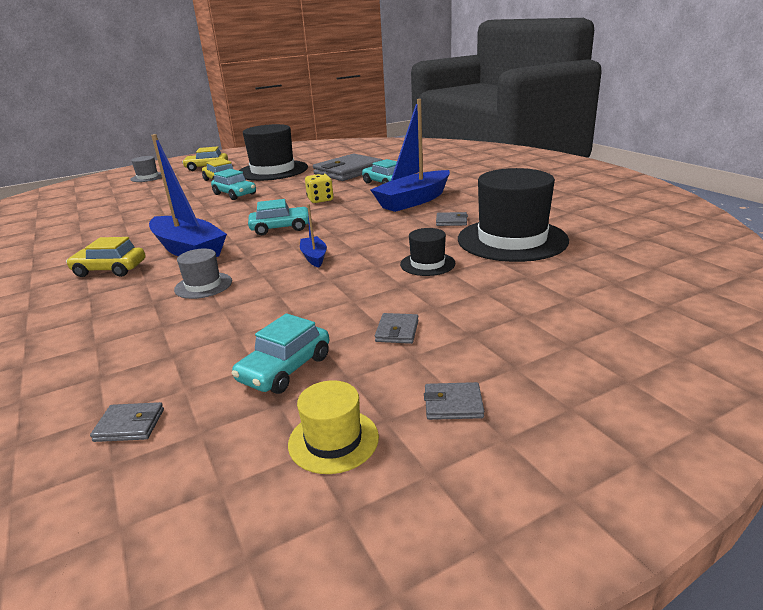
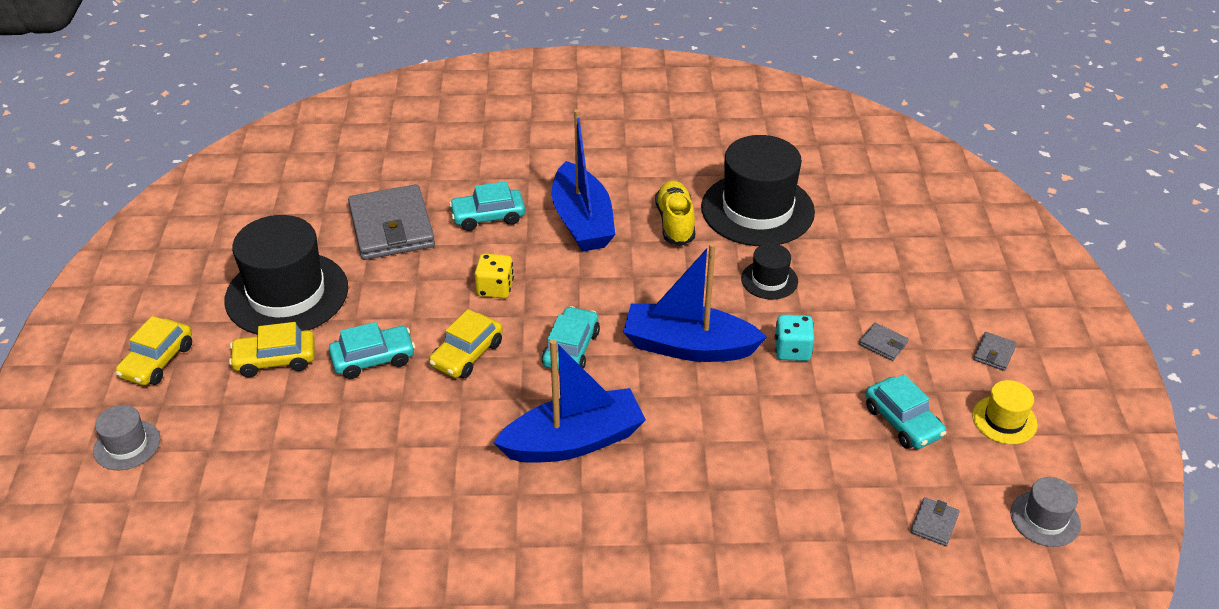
camera: 65 degrees left, 15 degrees up
yellow car [66,237,145,277] -> yellow car moved to [429,309,503,379]
grey hat [174,249,232,299] -> grey hat moved to [1010,477,1081,547]
blue boat [300,204,327,268] -> blue boat [623,243,767,362], size x2.08
grey wallet [436,212,468,226] -> yellow shoe [655,180,695,246]
none -> turquoise dice [775,315,814,361]

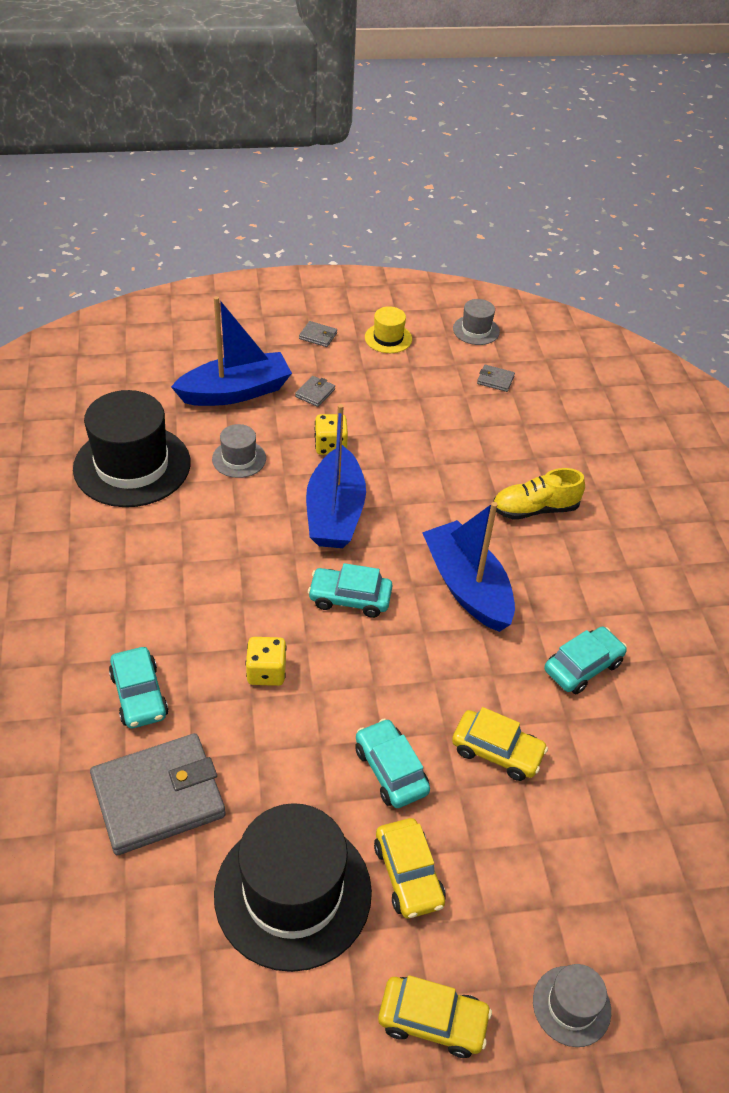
camera: 100 degrees left, 5 degrees up
yellow car [429,309,503,379] -> yellow car moved to [452,707,548,781]
blue boat [552,109,615,252] -> blue boat moved to [171,296,292,406]
yellow shoe [655,180,695,246] -> yellow shoe moved to [493,468,585,520]
black hat [741,243,798,300] -> grey hat [212,424,266,478]
turquoise dice [775,315,814,361] -> yellow dice [314,414,348,455]
turquoise car [866,374,946,449] -> turquoise car moved to [544,627,627,694]

